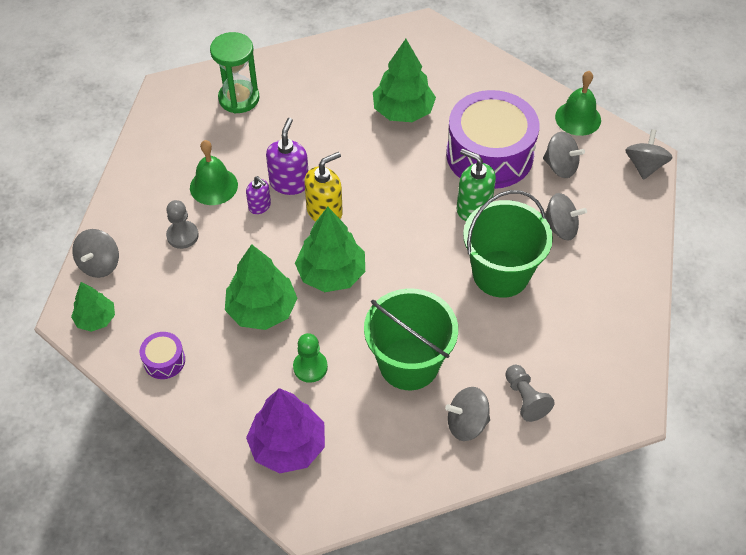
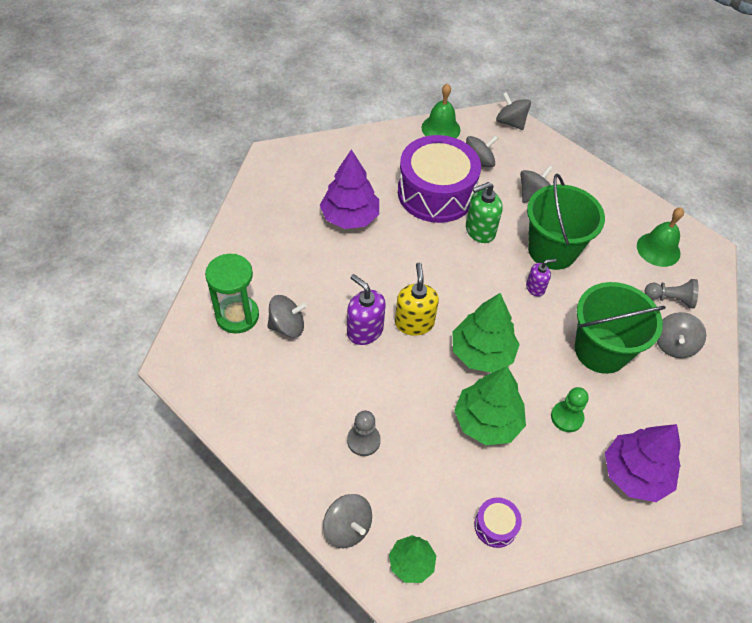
camera: 60 degrees left, 0 degrees up
green bell [190,140,238,205] -> green bell moved to [637,207,684,267]
purple soap dispenser [246,176,271,214] -> purple soap dispenser moved to [526,259,557,297]
green tree [373,39,436,122] -> purple tree [320,149,379,229]
none -> grey spinning top [267,295,307,338]

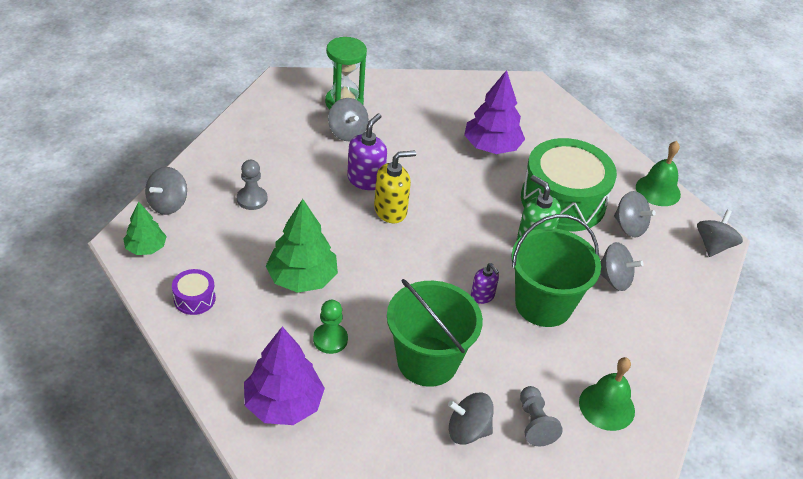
camera: 70 degrees right, 10 degrees down
purple drum [398,135,481,223] -> green drum [521,138,617,231]
green tree [452,293,520,373] -> none

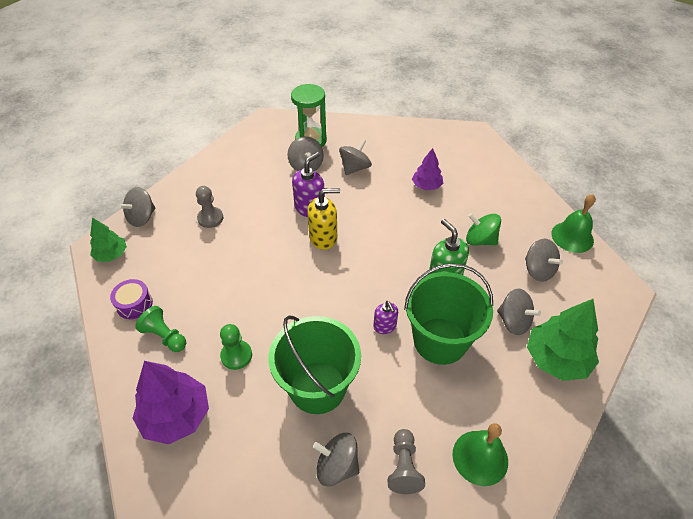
camera: 15 degrees right, 5 degrees up
green tree [266,199,338,293] -> green tree moved to [527,299,599,381]
purple tree [464,70,525,154] -> purple tree [412,148,443,190], size x0.60
green drum [521,138,617,231] -> green spinning top [466,213,501,245]
grey spinning top [697,210,743,257] -> grey spinning top moved to [339,139,372,175]
none -> green pawn [135,306,186,352]

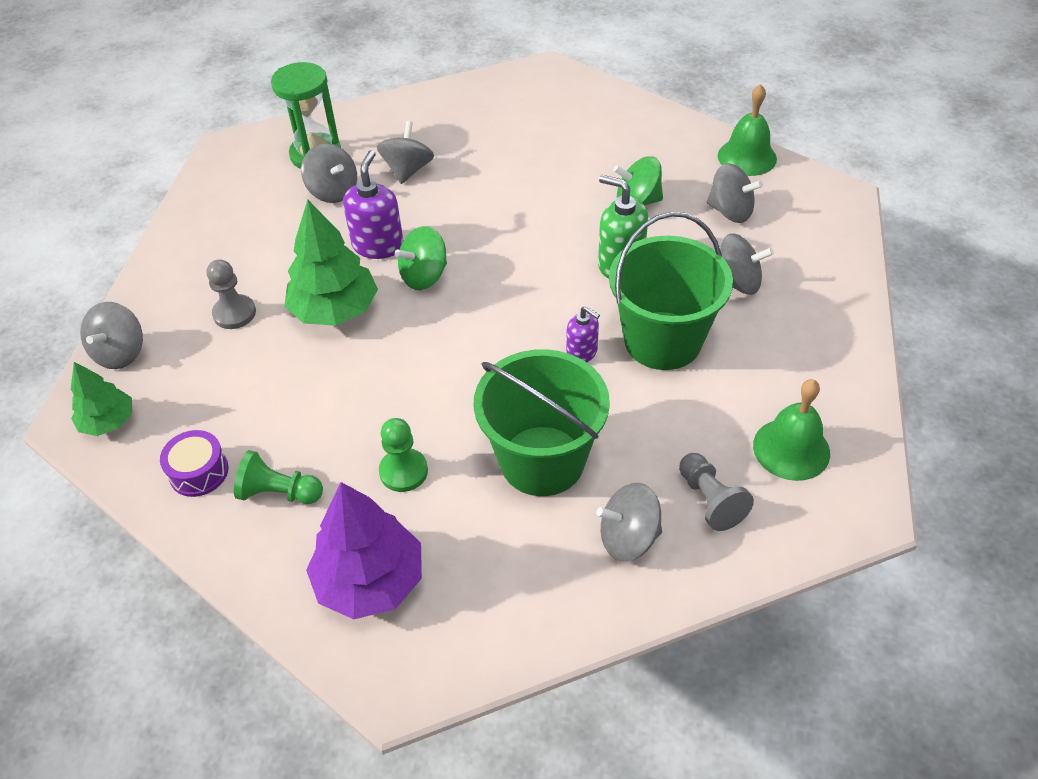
camera: 25 degrees left, 0 degrees up
yellow soap dispenser [307,188,340,250] -> green spinning top [395,226,447,290]
purple tree [412,148,443,190] -> none
green tree [527,299,599,381] -> green tree moved to [284,200,378,326]

